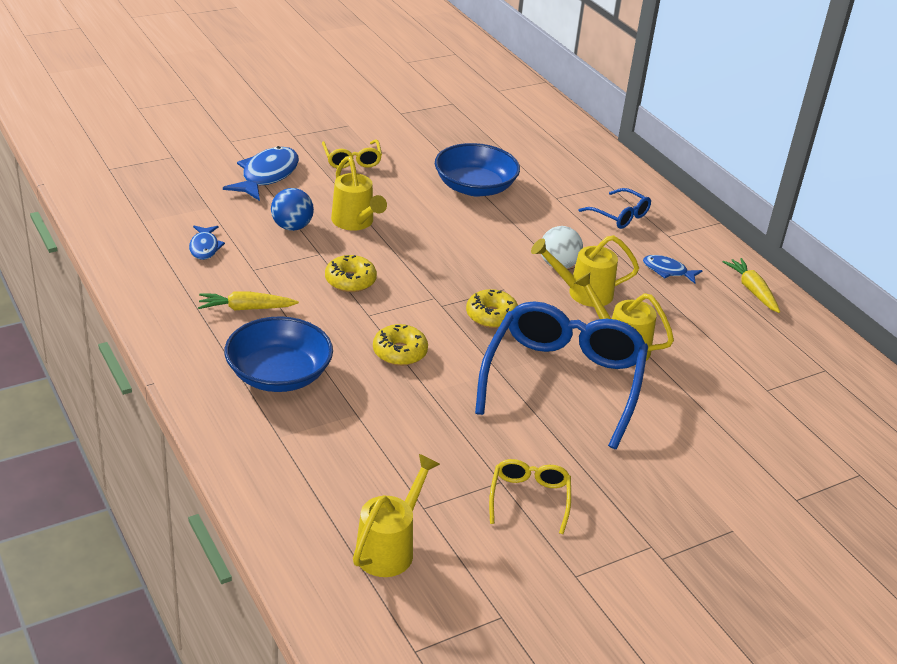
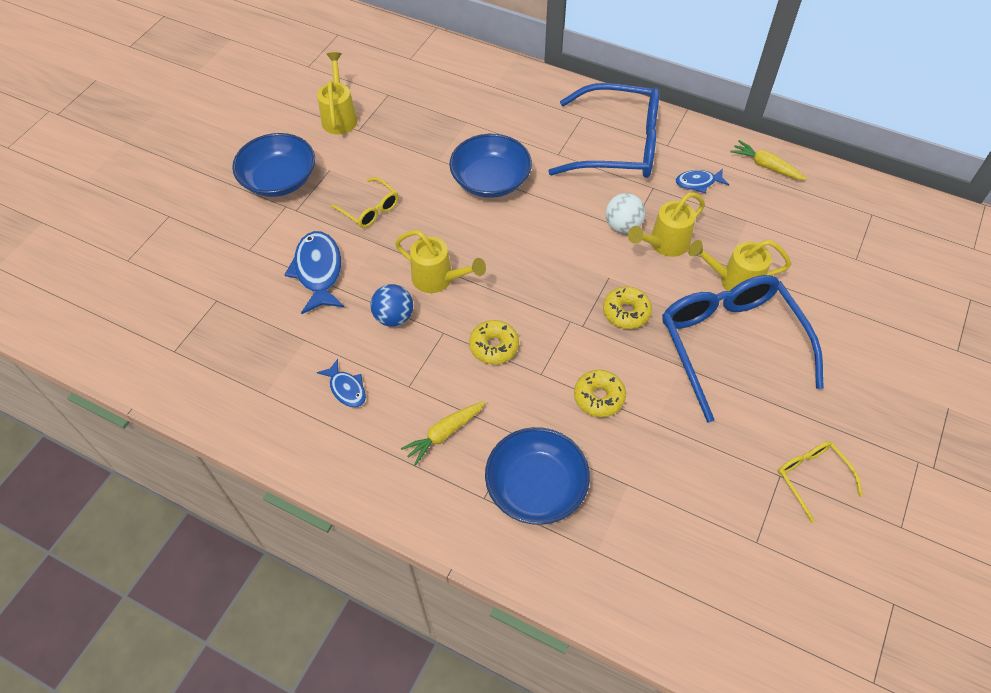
camera: 30 degrees left, 20 degrees up
yellow watering can [353,454,440,577] -> yellow watering can moved to [317,52,358,134]
blue glasses [579,188,651,229] -> blue glasses [548,83,659,178], size x2.15
none -> blue bowl [232,133,315,197]

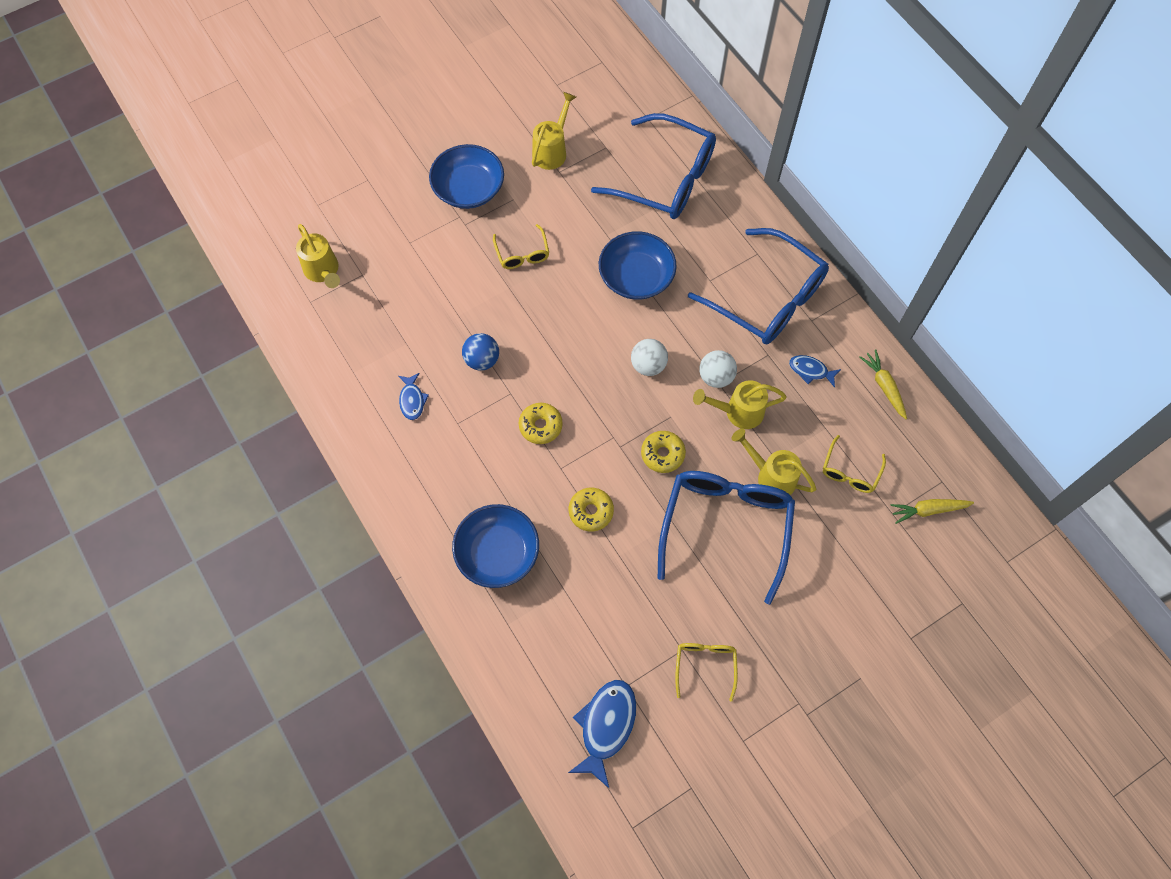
camera: 30 degrees right, 10 degrees up
blue fish [284,231,344,314] -> blue fish moved to [568,680,636,789]
yellow watering can [395,230,486,293] -> yellow watering can moved to [296,224,340,288]
yellow carrot [401,401,486,466] -> yellow carrot moved to [890,499,974,524]
none -> blue glasses [591,113,716,219]
none -> white ball [631,339,668,376]
none -> yellow glasses [823,435,886,493]

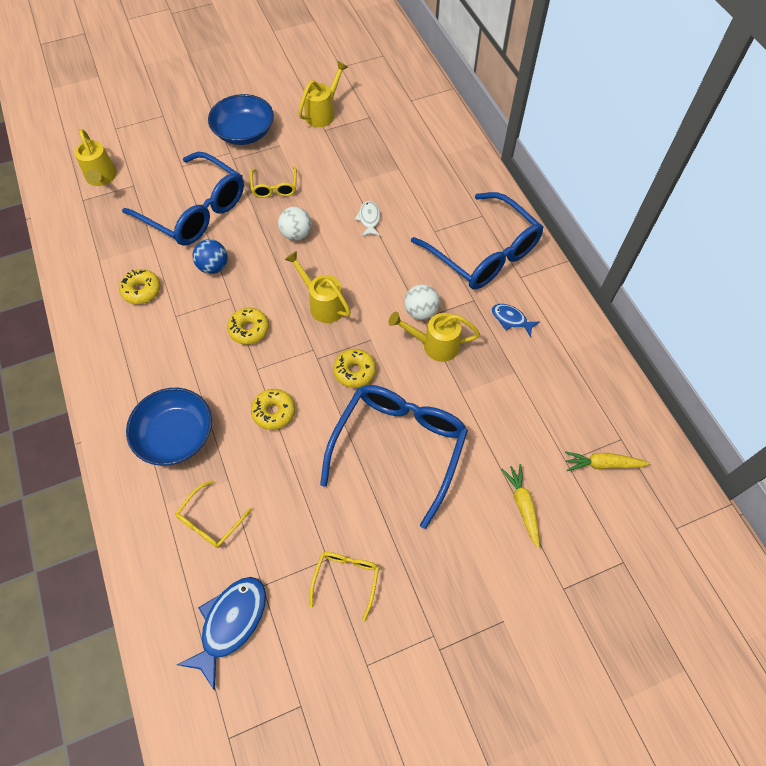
camera: 10 degrees right, 5 degrees down
blue fish [398,373,429,420] -> yellow donut [119,269,160,304]
blue glasses [591,113,716,219] -> blue glasses moved to [122,152,244,246]
blue bowl [599,231,677,300] -> white fish [355,201,380,237]
white ball [631,339,668,376] -> white ball moved to [278,207,312,241]
yellow watering can [731,428,816,495] -> yellow watering can moved to [285,251,351,323]
yellow glasses [823,435,886,493] -> yellow glasses moved to [175,480,252,548]
yellow carrot [859,350,907,419] -> yellow carrot moved to [501,464,540,548]

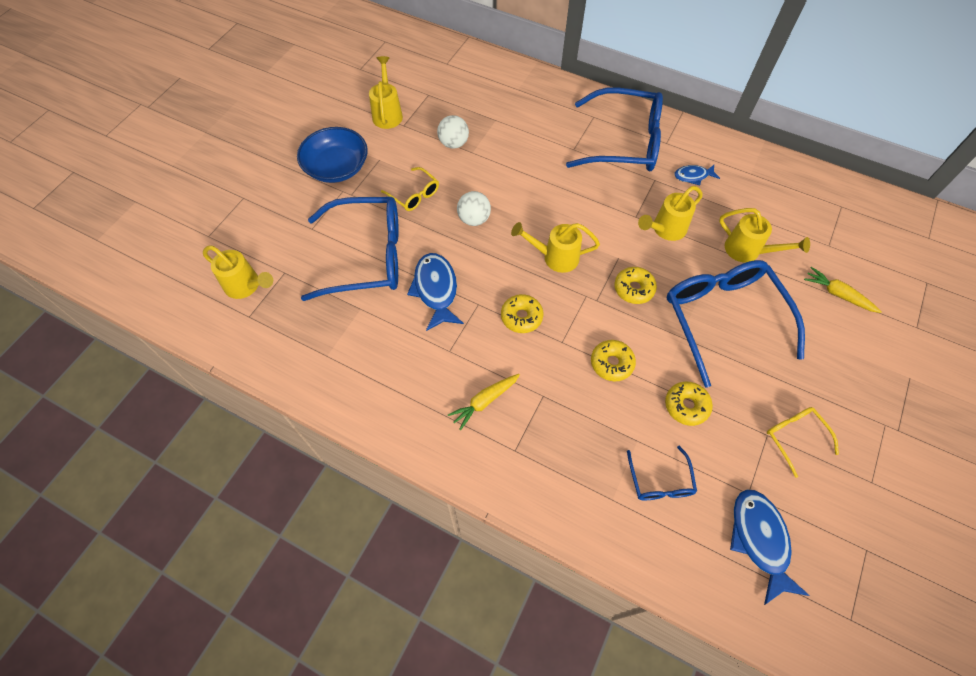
camera: 40 degrees left, 0 degrees up
yellow donut [119,269,160,304] -> yellow donut moved to [665,382,713,426]
blue bowl [126,388,212,466] -> none
yellow glasses [175,480,252,548] -> blue glasses [627,446,697,500]
blue ball [192,239,228,274] -> blue fish [407,253,464,331]
white fish [355,201,380,237] -> none
white ball [404,284,440,320] -> white ball moved to [437,115,469,149]
yellow carrot [565,451,650,471] -> yellow carrot moved to [448,374,520,431]
none -> yellow watering can [719,208,810,262]

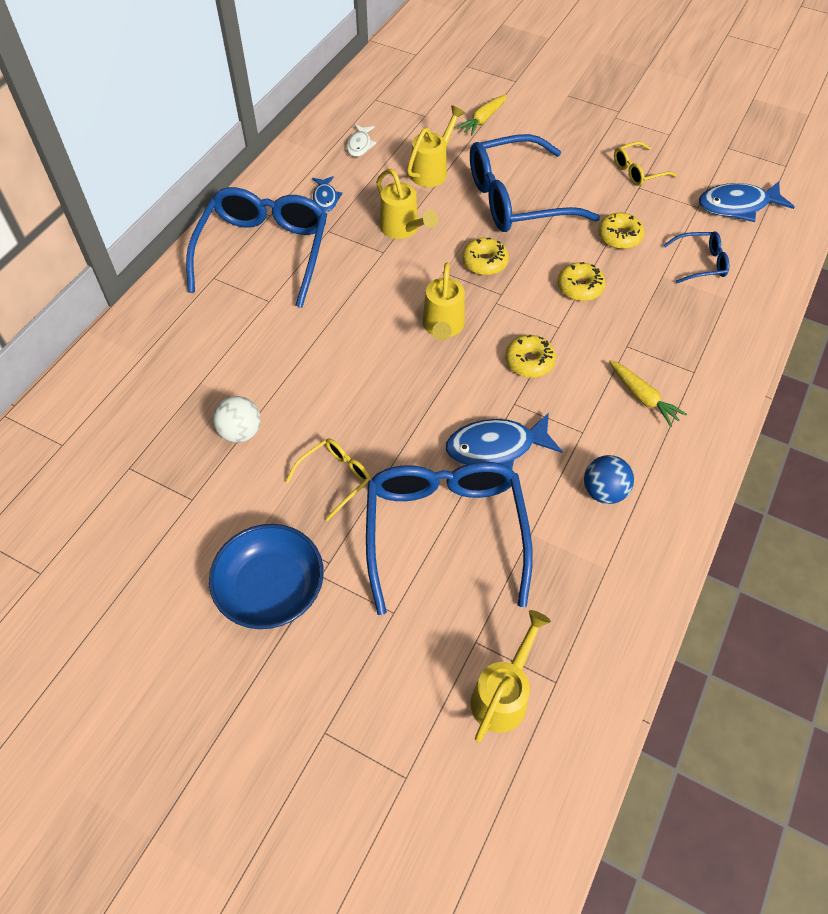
camera: 90 degrees left, 5 degrees down
yellow watering can [369,56,403,129] -> none
white ball [457,191,491,226] -> none
none -> white fish [346,124,376,157]
none -> blue ball [584,455,634,504]

